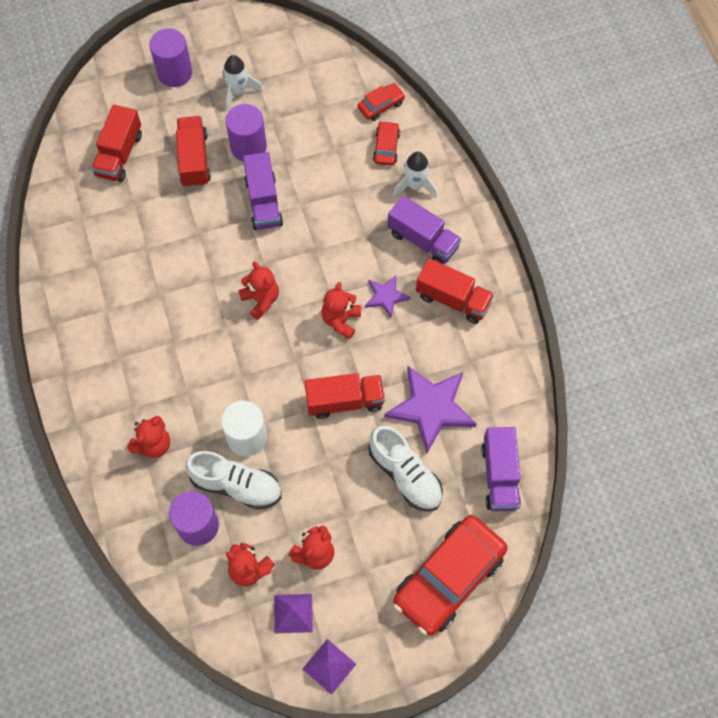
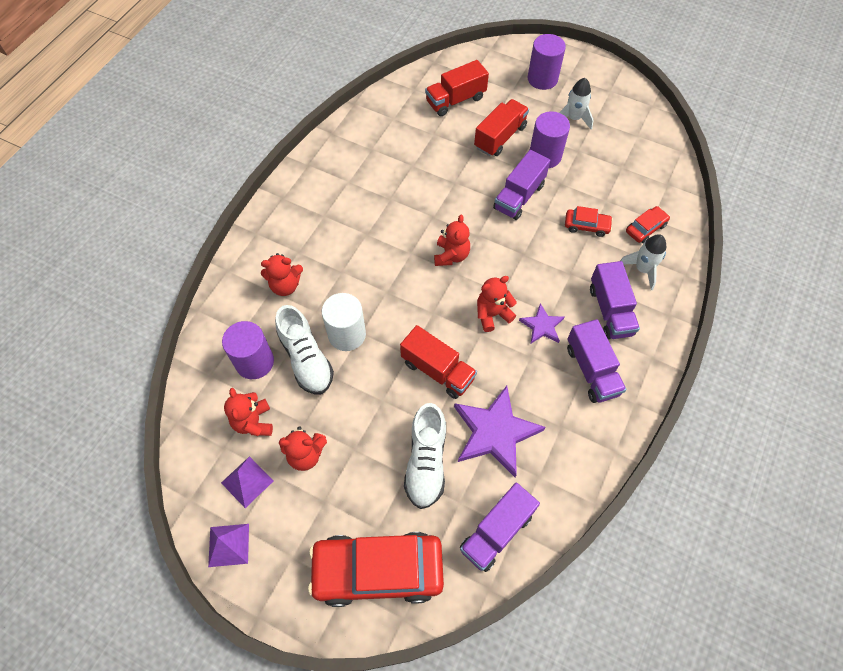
camera: 45 degrees right, 5 degrees down
red car [358,83,405,121] -> red car moved to [565,206,613,237]
red truck [416,258,494,324] -> purple truck [567,319,626,403]

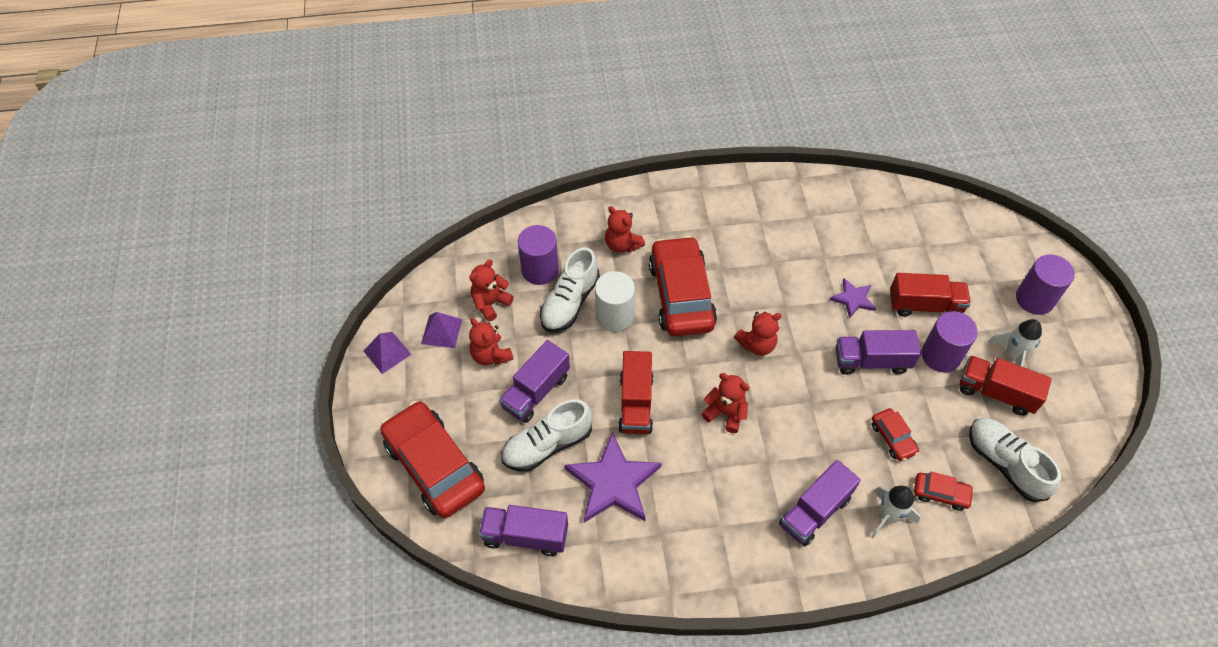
camera: 55 degrees right, 5 degrees down
red truck [425,60,489,116] -> red truck moved to [960,355,1052,416]
purple star [519,303,564,343] -> purple star moved to [830,278,876,319]
purple truck [567,319,626,403] -> purple truck moved to [499,340,570,423]
none -> red car [649,236,717,336]
none -> white shoe [969,418,1061,502]

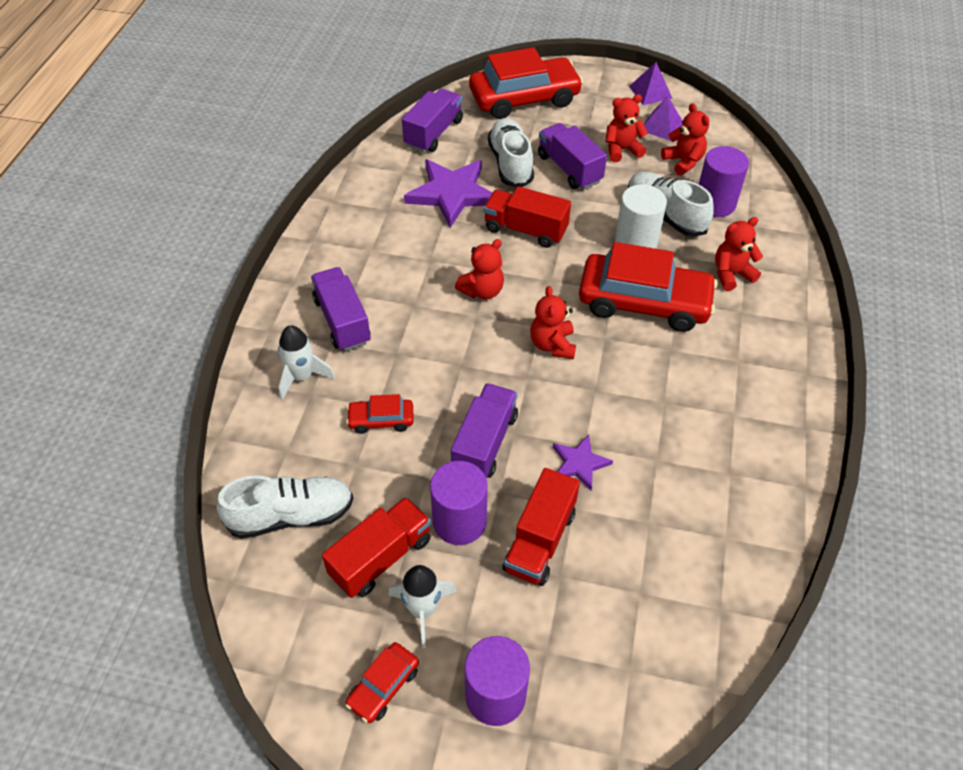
camera: 110 degrees right, 5 degrees down
red car [914,472,974,511] -> red car moved to [346,642,419,723]

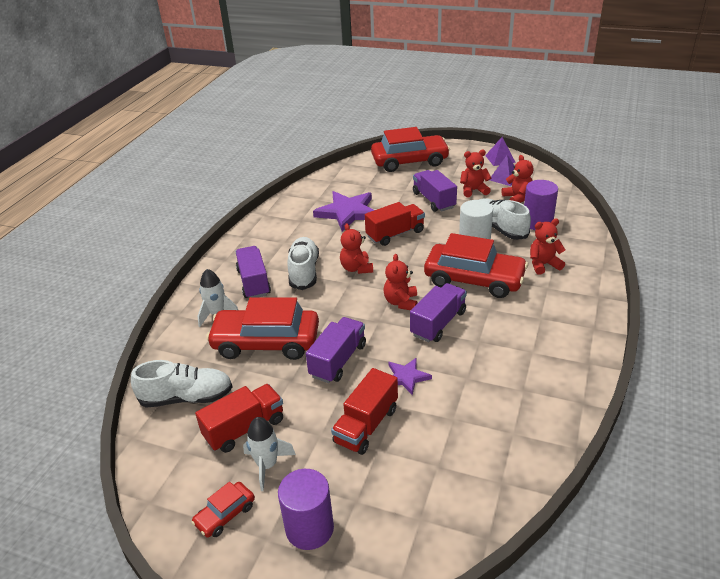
camera: 10 degrees right, 15 degrees down
red car [346,394,414,434] -> red car [206,297,319,360], size x2.21
purple truck [402,89,463,152] -> purple truck moved to [410,283,467,342]
purple cylinder [430,461,488,545] -> none
red teddy bear [455,239,504,299] -> red teddy bear turned 105 degrees clockwise [340,223,373,274]
red truck [484,186,571,248] -> red truck turned 120 degrees clockwise [365,202,425,246]
white shoe [488,118,534,187] -> white shoe moved to [287,237,319,290]

